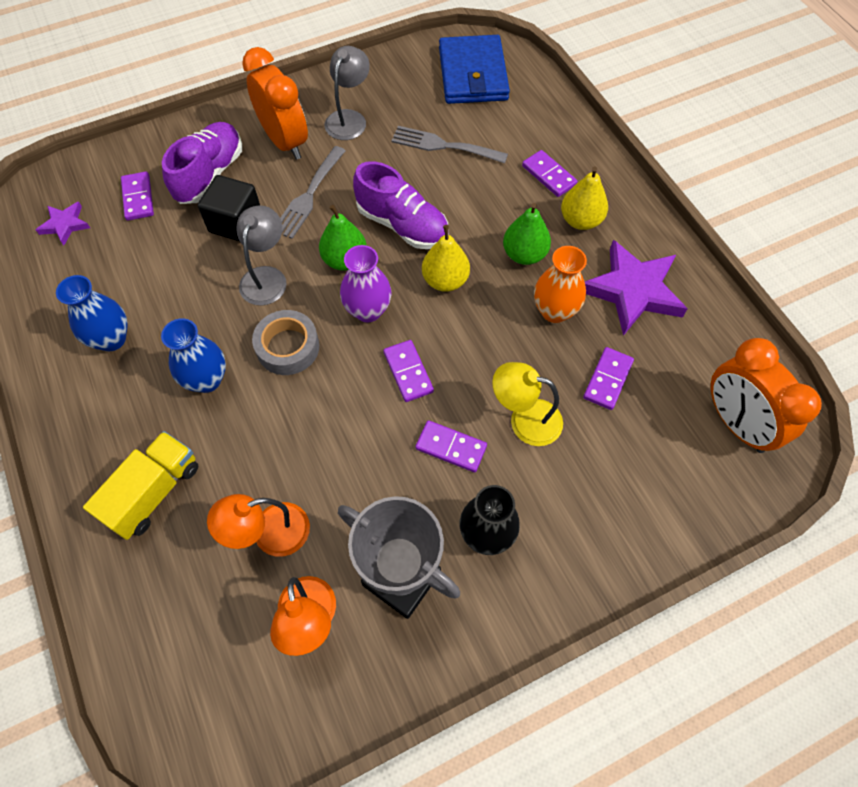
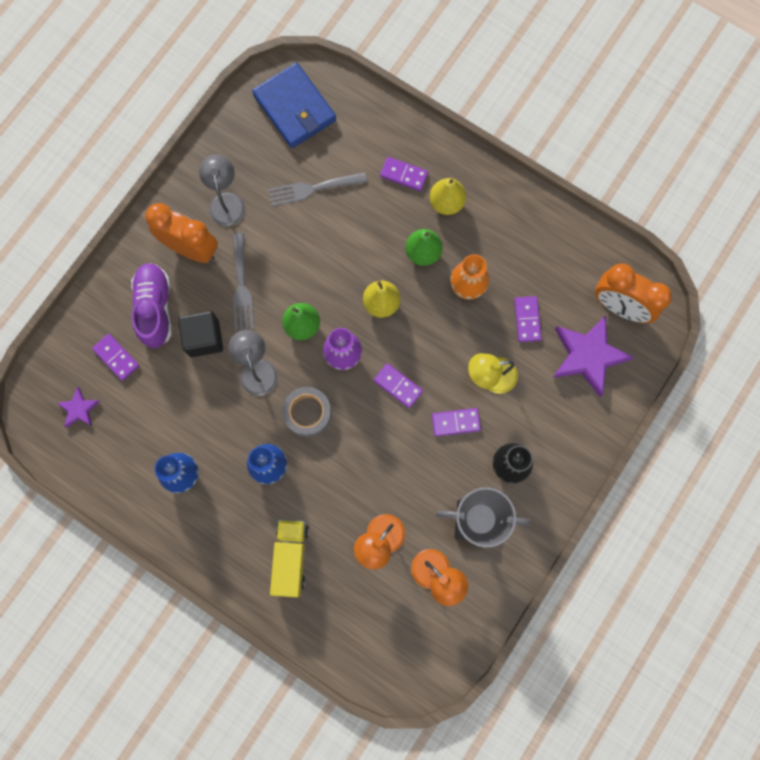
camera: 30 degrees left, 15 degrees up
purple shoe [353,161,449,249] -> none
purple star [585,240,687,336] -> purple star moved to [553,316,634,397]

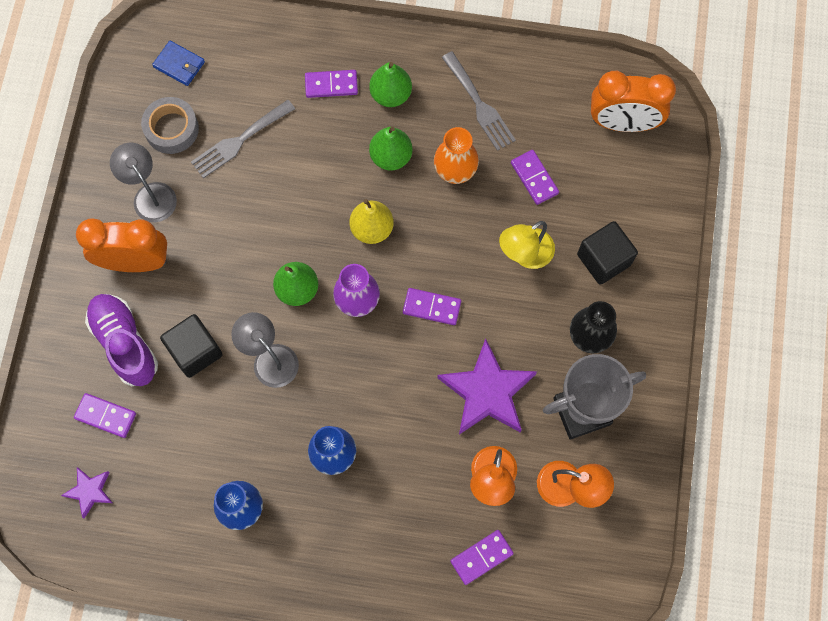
camera: 25 degrees left, 5 degrees down
grey fork [233,233,254,331] -> grey fork moved to [442,51,516,151]
blue wallet [252,63,336,148] -> blue wallet [152,41,205,86], size x0.50
yellow truck [270,519,309,598] -> none
grey tape [282,387,332,437] -> grey tape moved to [141,97,199,154]
yellow pear [430,178,466,215] -> green pear [369,62,412,107]
purple domino [432,408,481,437] -> purple domino moved to [450,530,514,585]
purple star [553,316,634,397] -> purple star moved to [437,338,537,434]
none -> black cube [577,221,638,285]

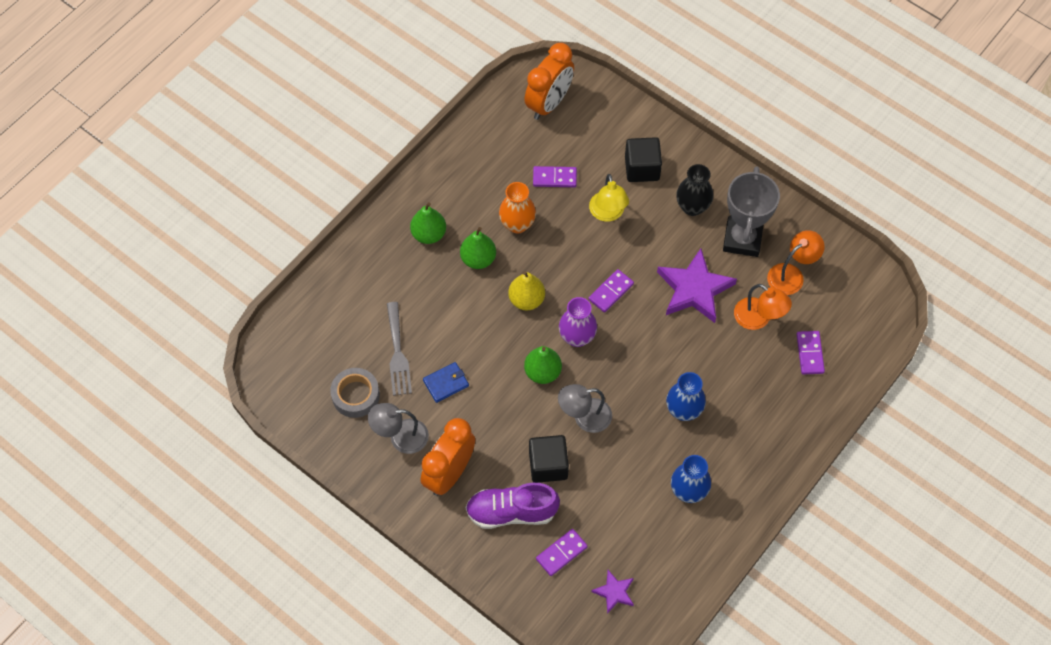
camera: 60 degrees left, 10 degrees down
blue wallet [152,41,205,86] -> blue wallet moved to [423,362,469,403]
purple domino [305,70,358,98] -> none
grey fork [442,51,516,151] -> none

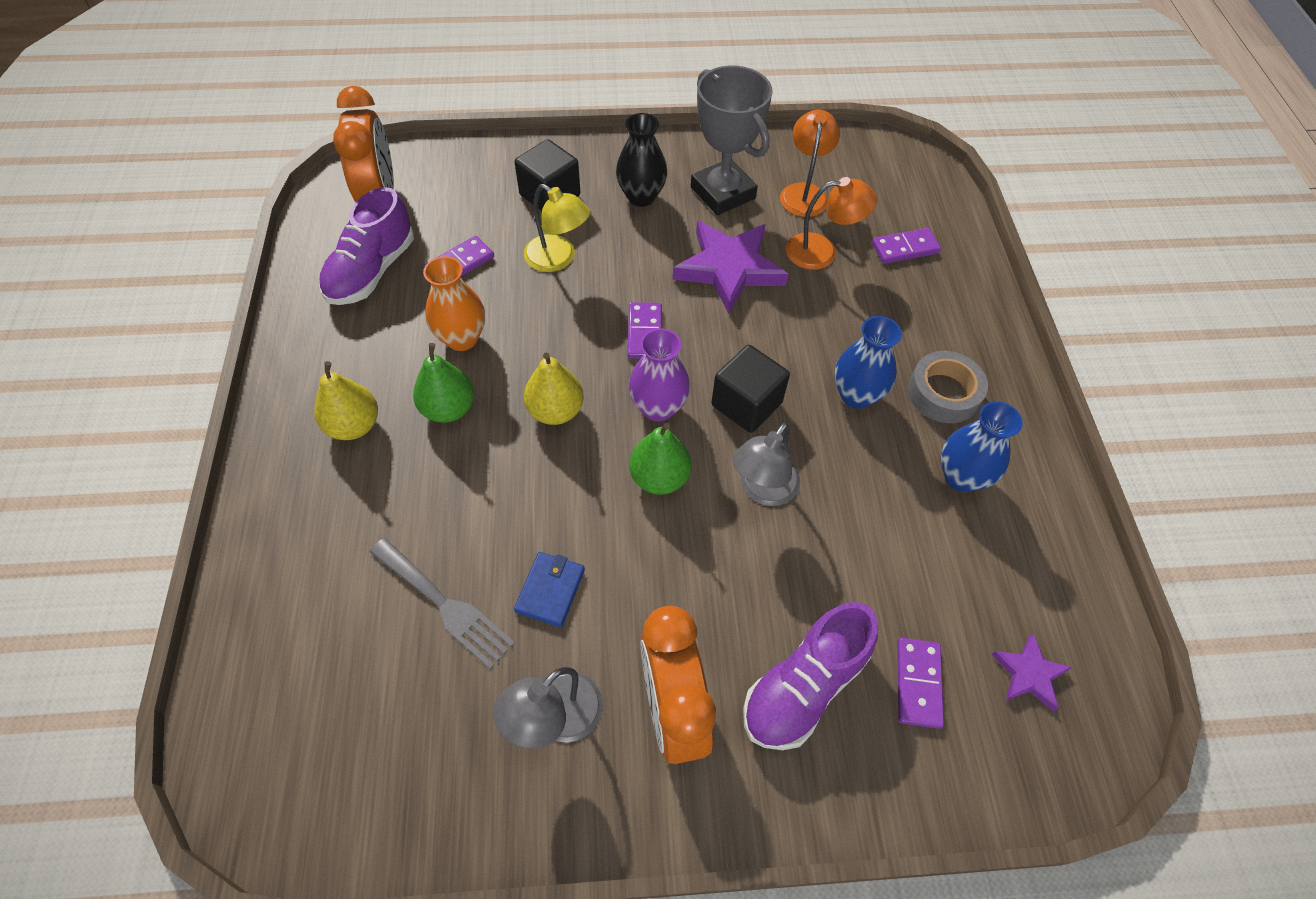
camera: 45 degrees left, 5 degrees down
grey tape [330,368,380,418] -> grey tape moved to [908,351,988,423]
green pear [410,202,446,244] -> yellow pear [314,361,378,440]
black cube [529,435,569,483] -> black cube moved to [712,345,790,433]
purple domino [797,331,825,374] -> purple domino turned 60 degrees counterclockwise [872,228,941,264]
none -> purple shoe [319,187,414,305]

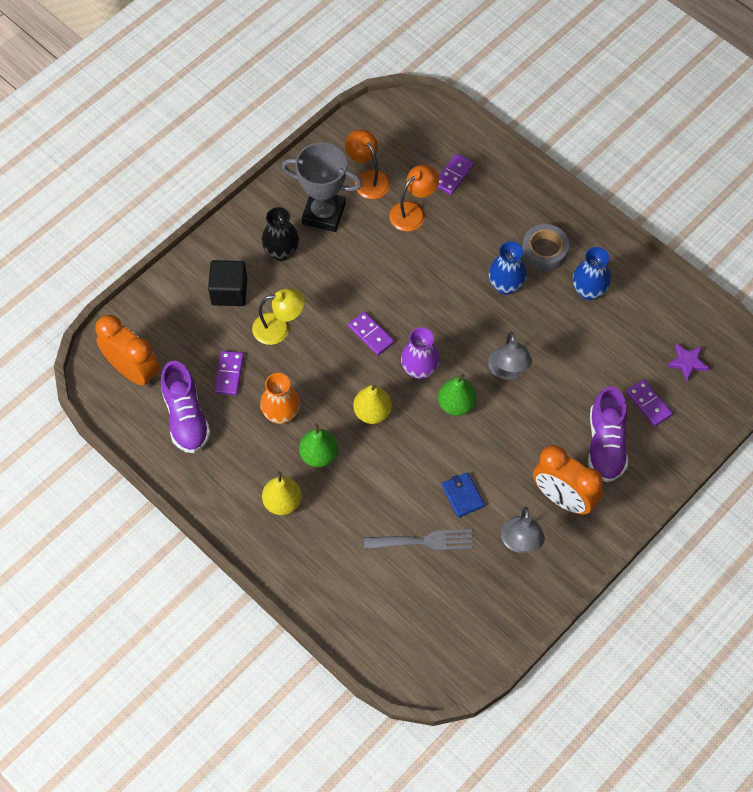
camera: 40 degrees left, 5 degrees up
purple star [673,220,788,314] -> none
black cube [712,345,790,433] -> none

